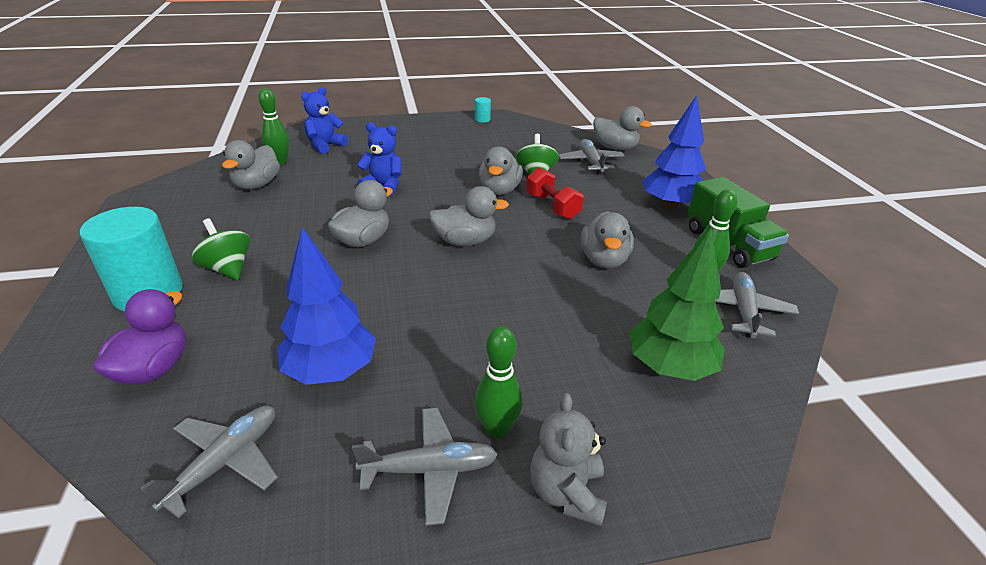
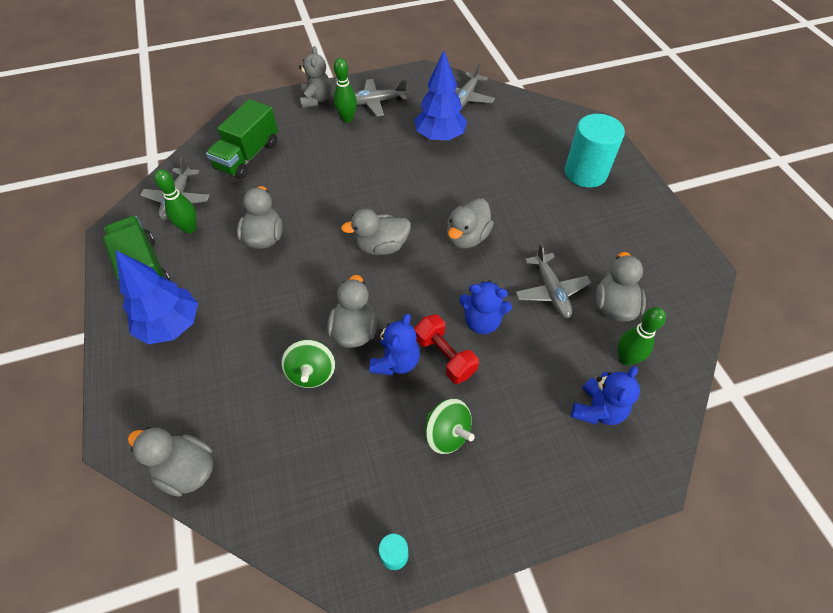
camera: 175 degrees right, 20 degrees up
purple duck [93,289,186,384] -> none
green spinning top [192,218,250,280] -> green spinning top moved to [425,399,475,454]
red dumbbell [526,168,584,219] -> red dumbbell moved to [414,314,479,384]
grey plane [559,139,625,174] -> grey plane moved to [515,243,591,318]
green tree [629,228,725,381] -> green truck [206,99,278,179]
none -> blue teddy bear [369,314,420,376]

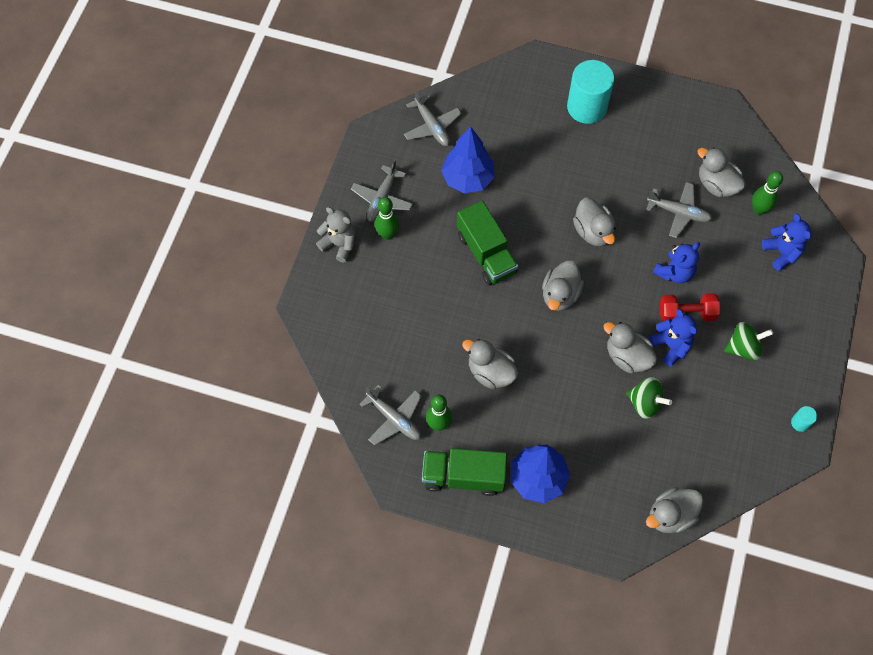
camera: 55 degrees left, 10 degrees up
green truck [206,99,278,179] -> green truck moved to [457,201,518,285]

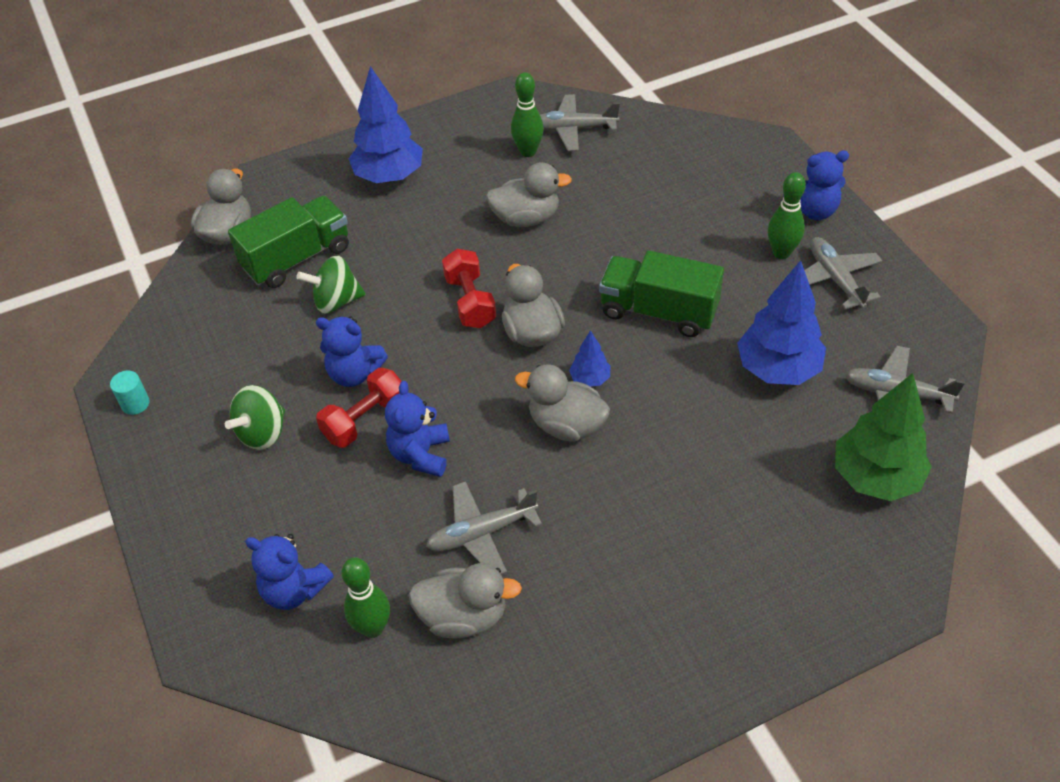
camera: 140 degrees right, 15 degrees down
grey teddy bear [316,207,356,263] -> blue teddy bear [783,151,849,220]
green truck [422,448,507,496] -> green truck moved to [228,196,349,288]
turquoise cylinder [567,60,614,124] -> none
grey duck [603,322,657,373] -> none
none -> red dumbbell [442,249,496,328]
none -> blue tree [569,330,610,387]
none -> green tree [835,373,932,501]

